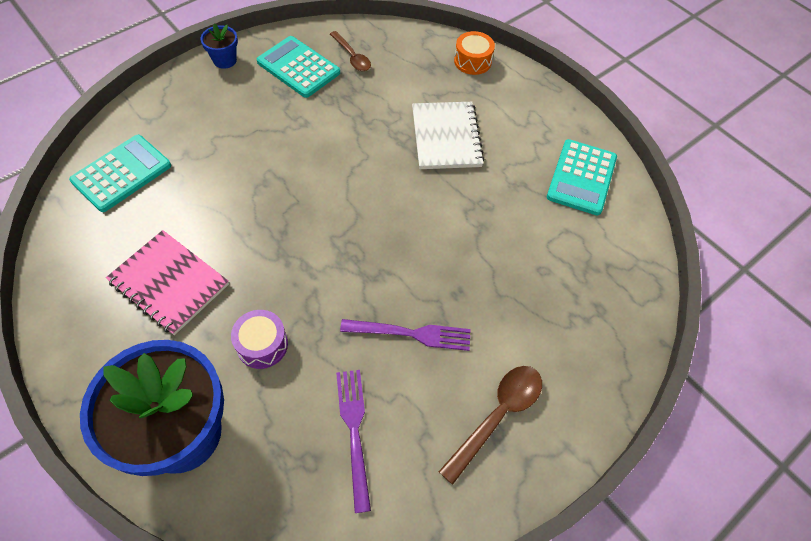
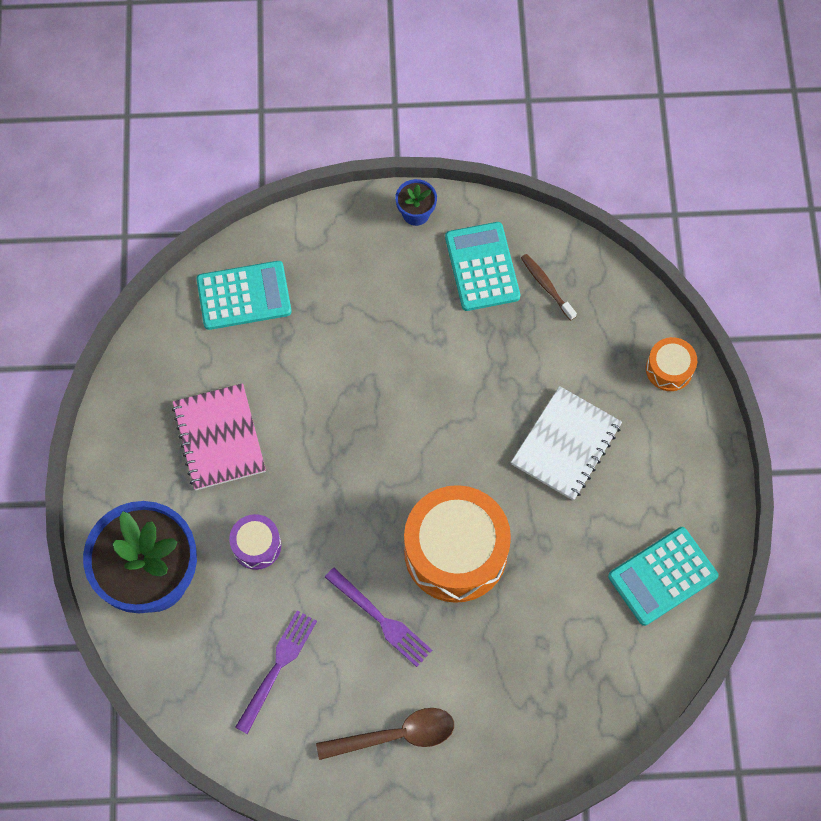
camera: 40 degrees right, 10 degrees up
brown spoon [330,31,371,71] -> brown toothbrush [521,254,577,321]
none -> orange drum [404,485,511,603]

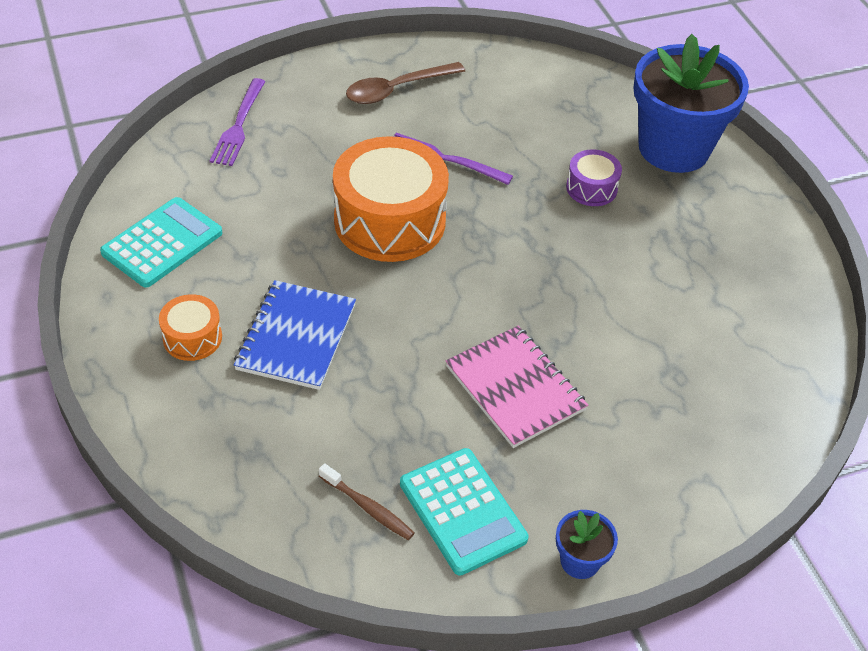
camera: 160 degrees right, 20 degrees down
pink notebook [172,383,266,490] -> pink notebook moved to [446,326,588,448]
turquoise calculator [196,261,292,330] -> none
purple fork [235,610,317,734] -> purple fork moved to [210,78,266,166]
white notebook [511,386,622,501] -> blue notebook [234,280,356,390]
orange drum [646,337,697,391] -> orange drum moved to [159,294,222,361]

